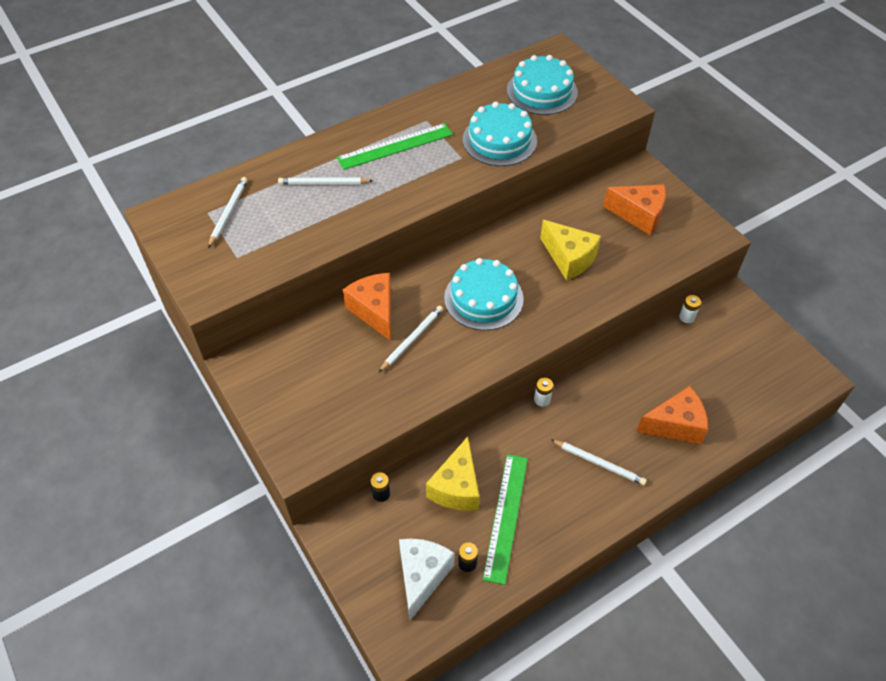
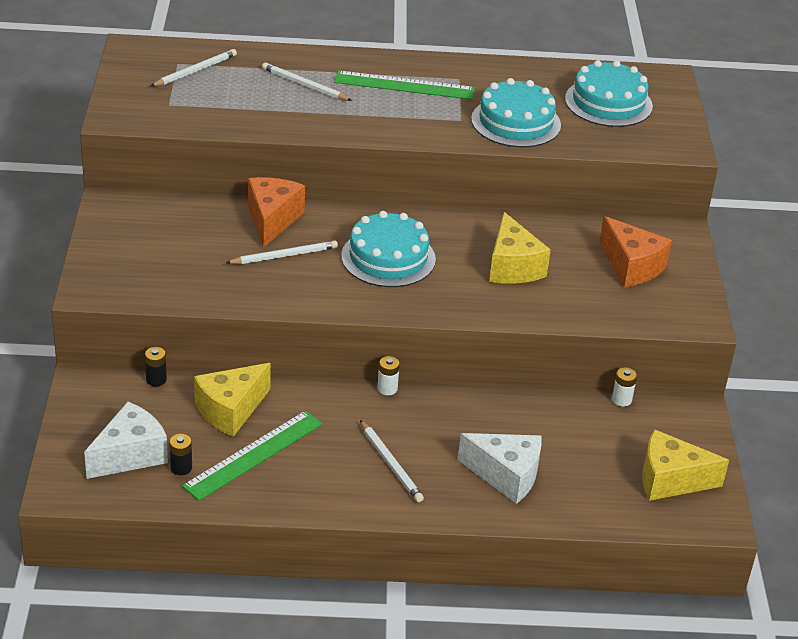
camera: 30 degrees right, 15 degrees down
orange cheese [636,386,708,444] -> white cheese [458,433,542,504]
none -> yellow cheese [642,429,729,501]

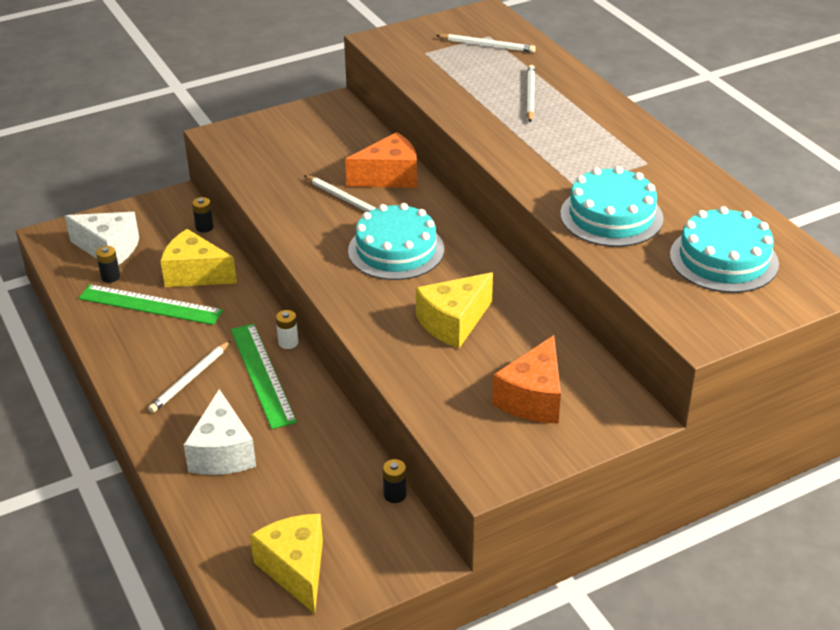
camera: 65 degrees right, 0 degrees up
green ruler [334,70,475,100] -> green ruler moved to [231,324,297,429]
white battery [612,367,637,407] -> black battery [383,459,406,503]

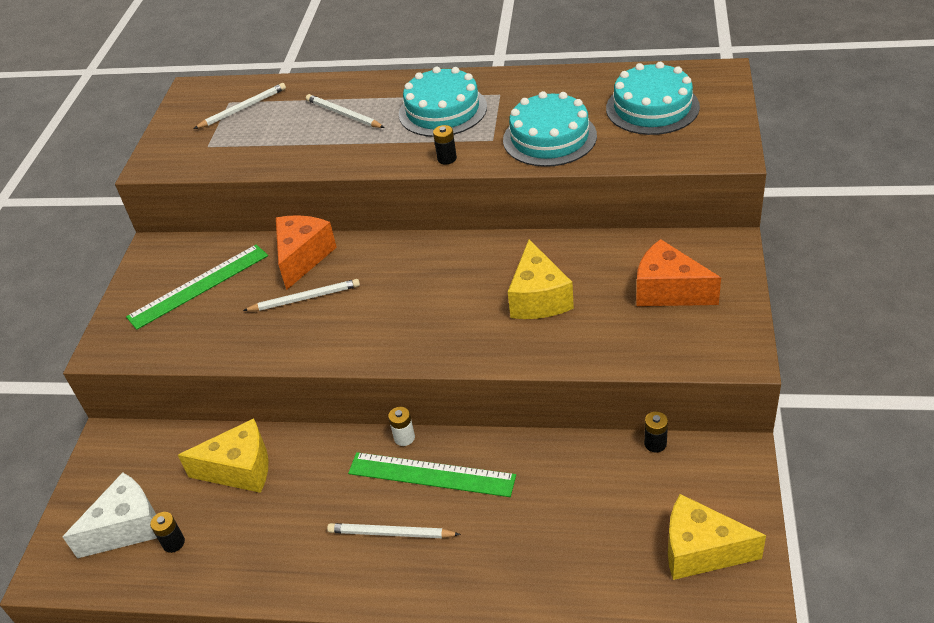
camera: 50 degrees left, 5 degrees up
green ruler [78,284,223,325] -> green ruler moved to [126,244,268,330]
white pencil [148,341,230,413] -> white pencil turned 120 degrees clockwise [327,523,461,538]
yellow cheese [161,229,237,287] -> yellow cheese turned 150 degrees counterclockwise [178,418,269,493]
white cheese [184,389,256,475] -> none
black battery [192,197,214,233] -> black battery moved to [433,125,457,164]
turquoise cake [348,203,444,280] -> turquoise cake moved to [399,67,487,137]
orange cheese [492,335,561,423] -> orange cheese turned 150 degrees clockwise [636,239,721,306]

